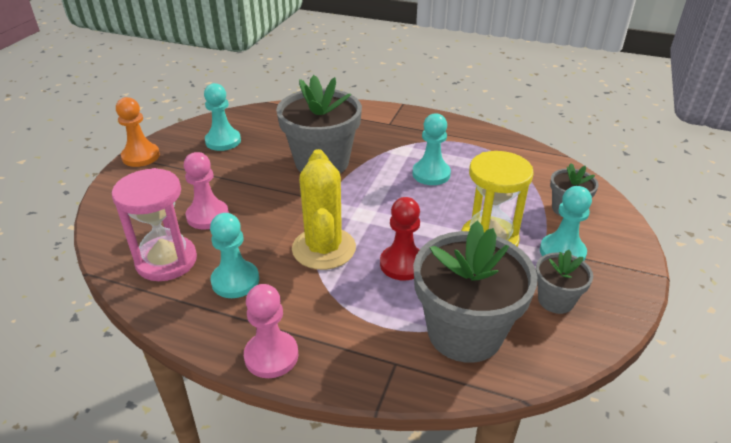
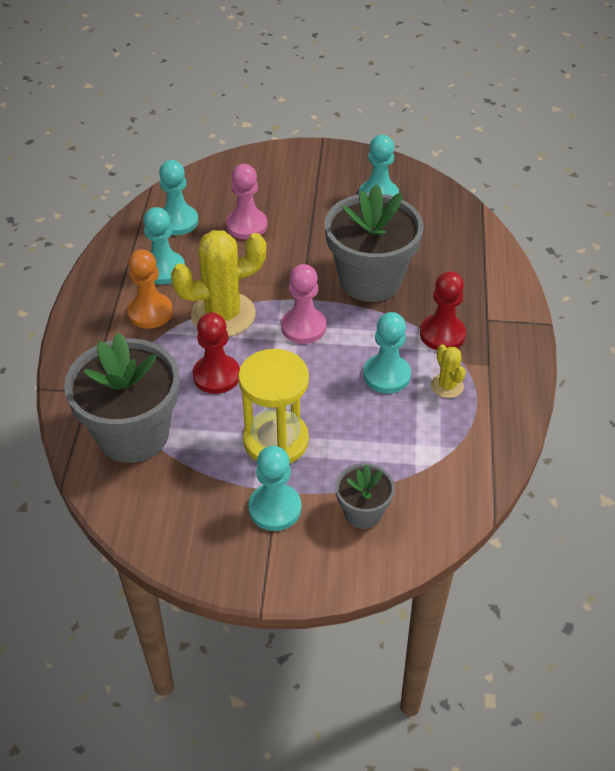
camera: 75 degrees right, 10 degrees up
pink hourglass [112,168,197,281] -> turquoise pawn [159,160,198,235]
orange pawn [116,97,160,167] -> orange pawn moved to [127,249,173,329]
pink pawn [244,284,298,378] -> pink pawn moved to [281,264,326,344]
grey flower pot [536,250,593,314] -> none
none -> red pawn [420,271,466,350]
none -> yellow cactus [431,344,466,398]

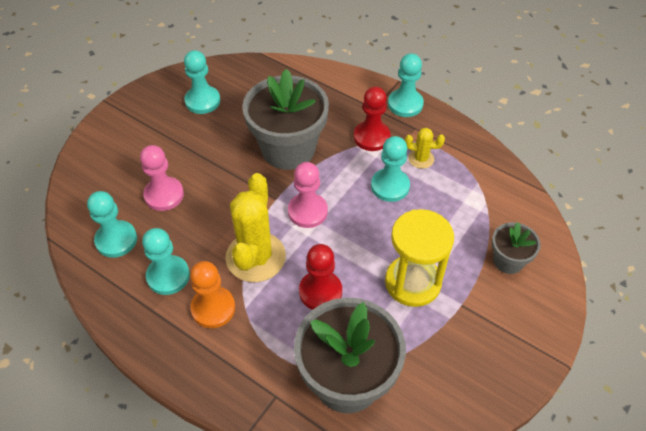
camera: 60 degrees left, 5 degrees up
turquoise pawn [248,446,301,531] -> turquoise pawn moved to [388,53,424,117]

